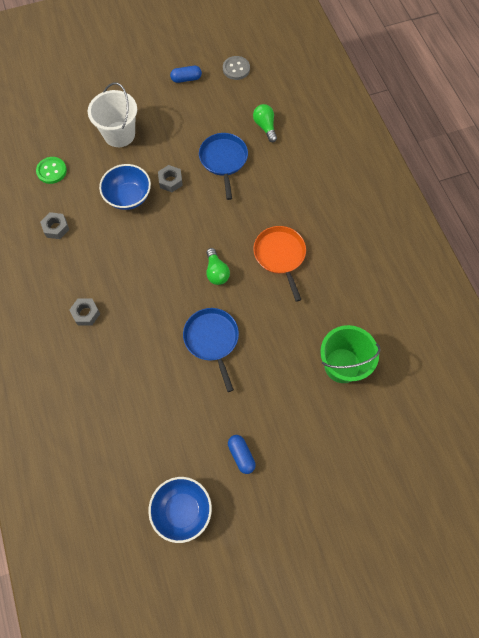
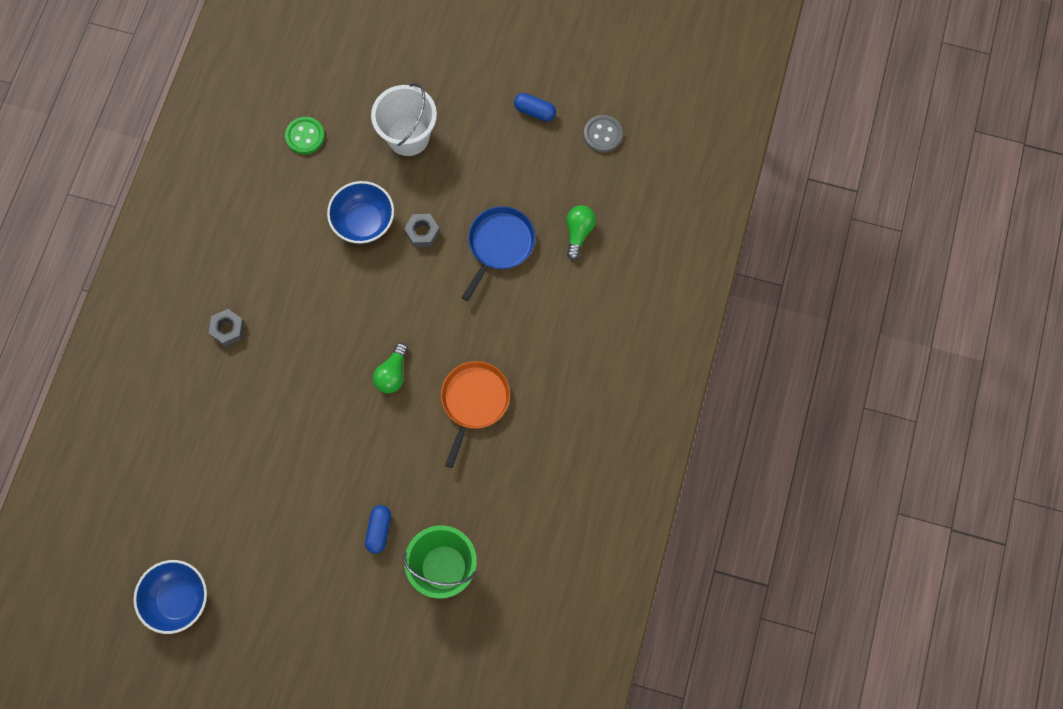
camera: 35 degrees right, 5 degrees up
grey nut [40,212,69,239] -> none
blue pan [183,308,239,392] -> none
blue capsule [228,435,256,474] -> blue capsule moved to [365,505,391,554]

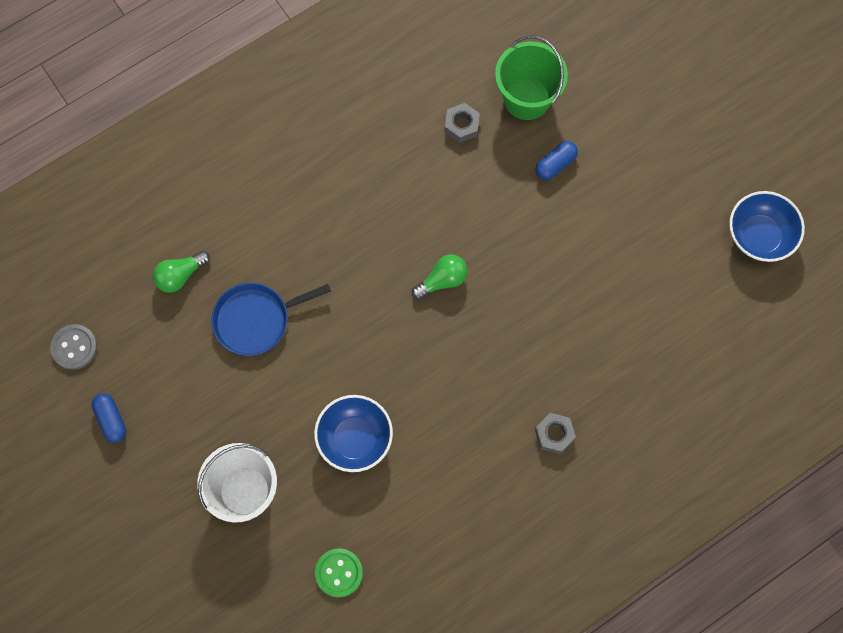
camera: 140 degrees left, 0 degrees up
grey nut [404,214,440,247] -> grey nut moved to [444,103,480,143]
orange pan [441,361,510,468] -> none

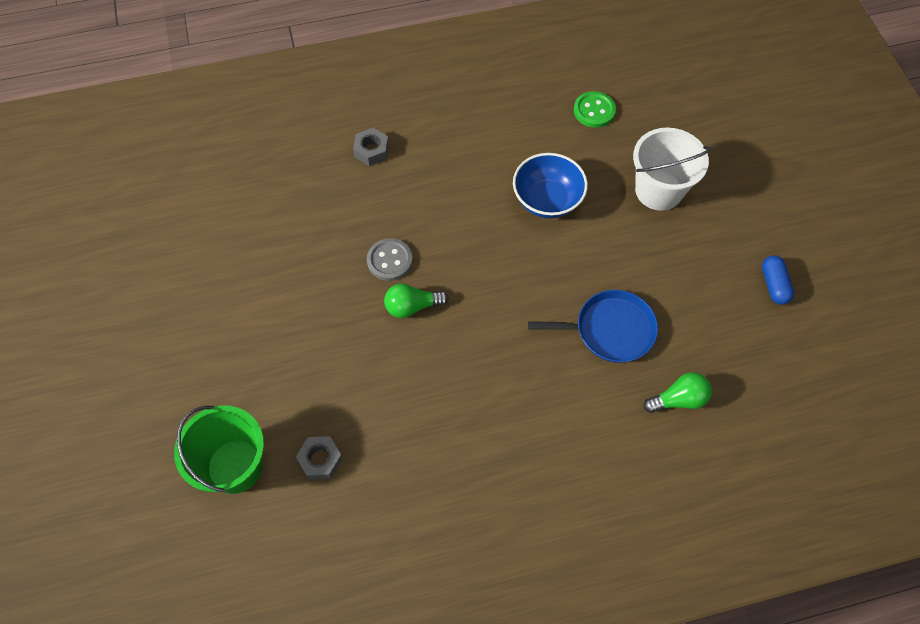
camera: 160 degrees left, 10 degrees down
grey button [50,324,97,370] -> grey button moved to [367,238,413,281]
blue capsule [536,141,578,180] -> none
blue bowl [729,191,805,262] -> none

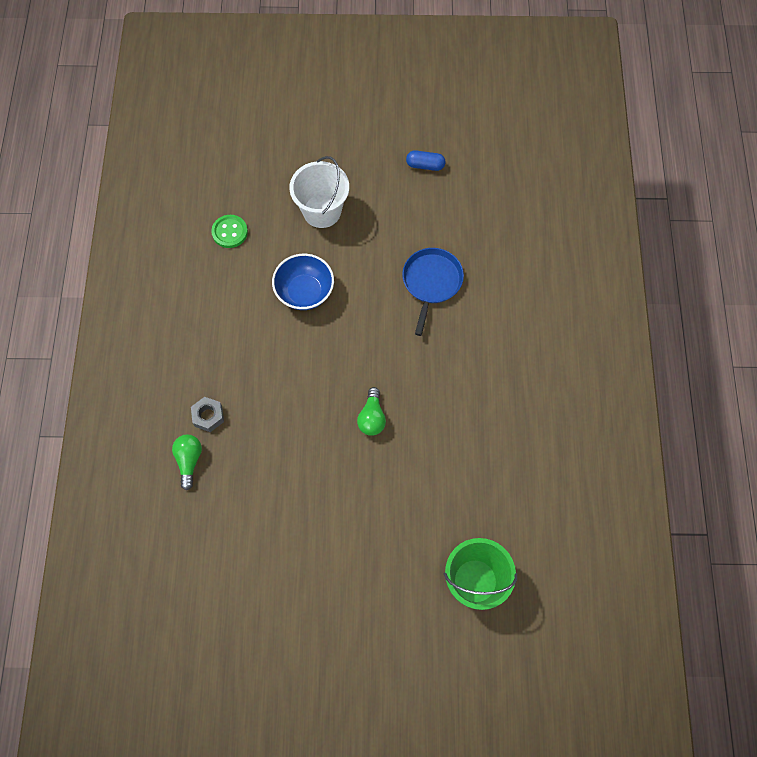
camera: 75 degrees left, 5 degrees up
grey nut [296,436,343,480] -> none
grey button [367,238,413,281] -> none
green light bulb [644,372,712,413] -> green light bulb moved to [172,434,202,490]

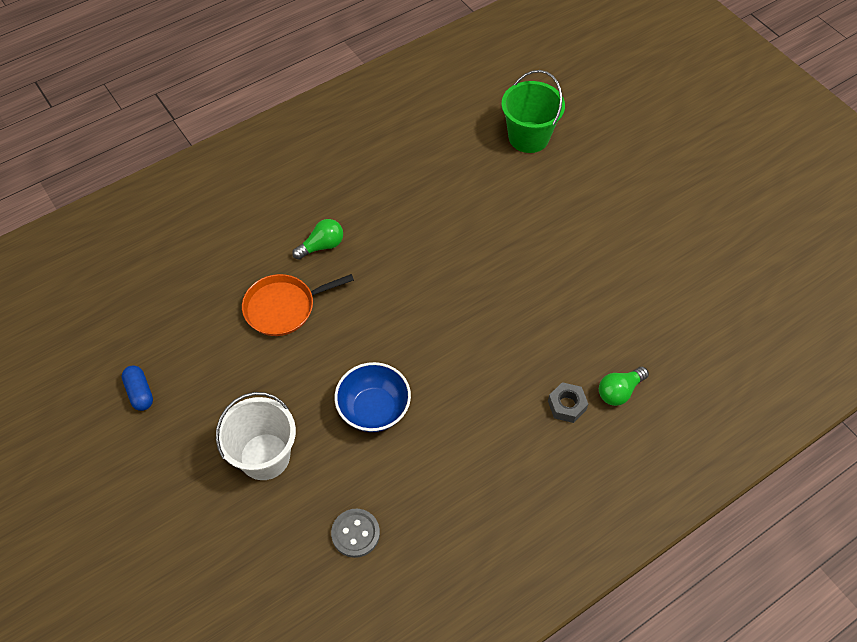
camera: 125 degrees left, 10 degrees down
green button [211,215,248,248] -> grey button [331,509,380,558]
green light bulb [357,387,386,436] -> green light bulb moved to [292,219,343,260]
blue pan [402,248,464,336] -> orange pan [242,274,354,336]

